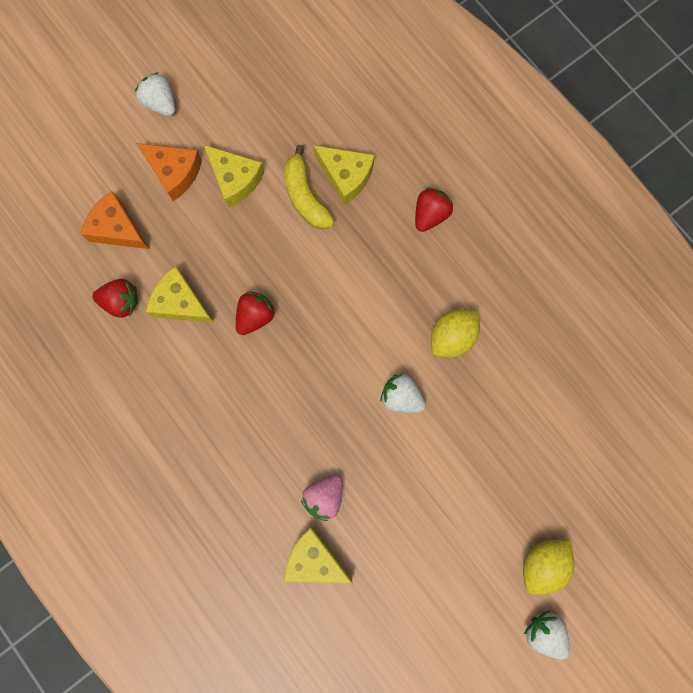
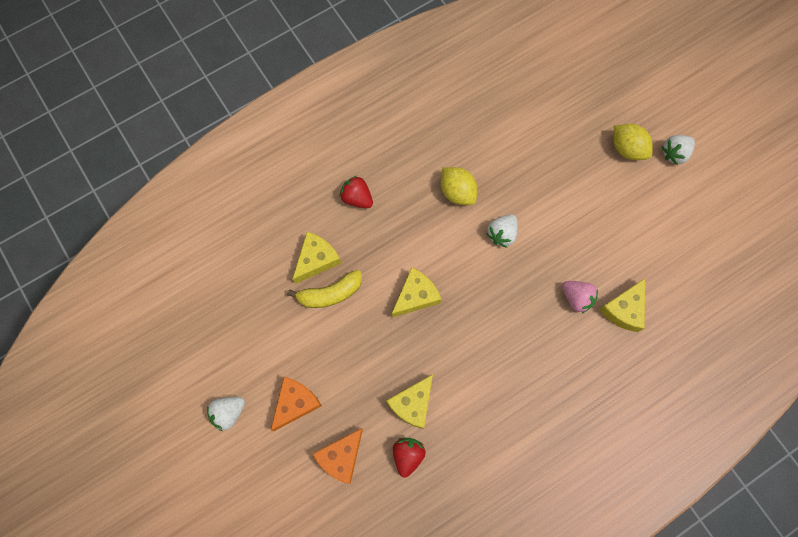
camera: 85 degrees left, 5 degrees down
yellow cheese [204,145,264,208] -> yellow cheese moved to [392,267,441,317]
red strawberry [236,292,276,335] -> none

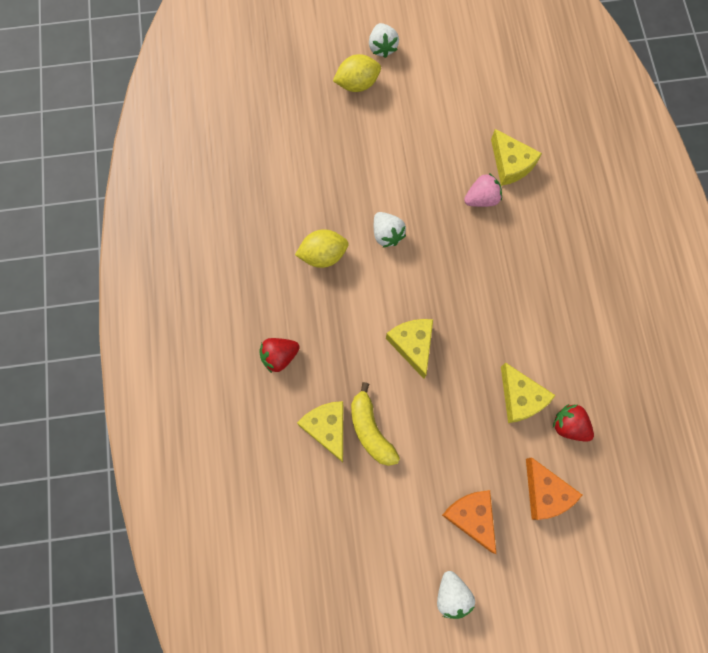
camera: 65 degrees left, 0 degrees up
yellow banana [288,270,362,308] -> yellow banana turned 150 degrees clockwise [351,382,400,466]

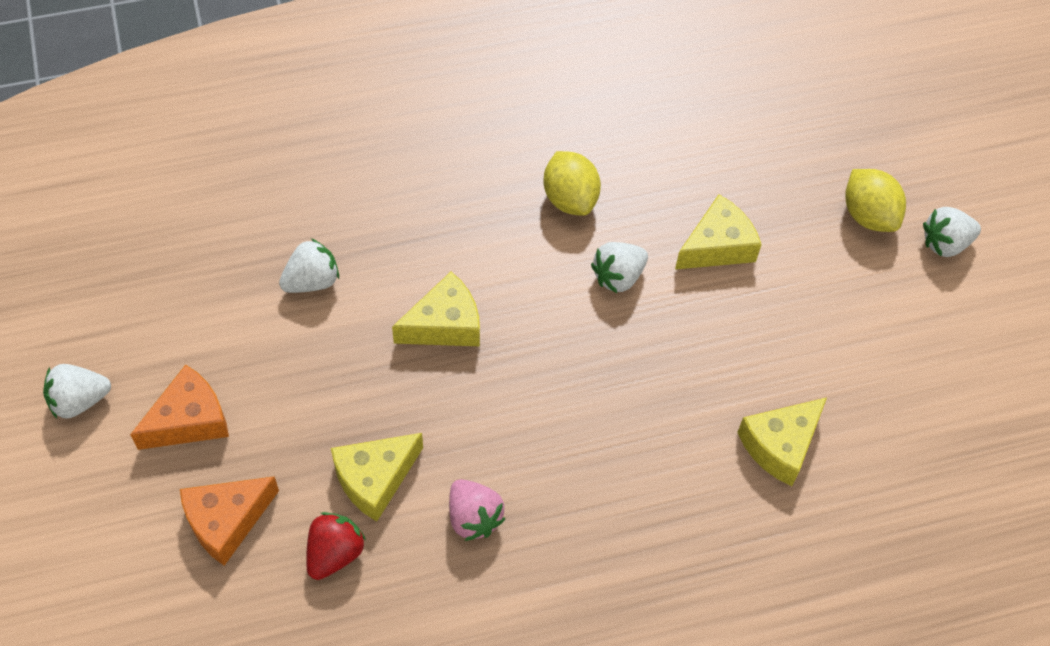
camera: 80 degrees right, 15 degrees down
red strawberry [259,338,300,373] -> none
yellow cheese [297,401,343,462] -> yellow cheese moved to [675,194,762,269]
yellow banana [351,382,400,466] -> white strawberry [279,238,339,293]
pink strawberry [464,173,502,207] -> pink strawberry moved to [449,479,506,541]

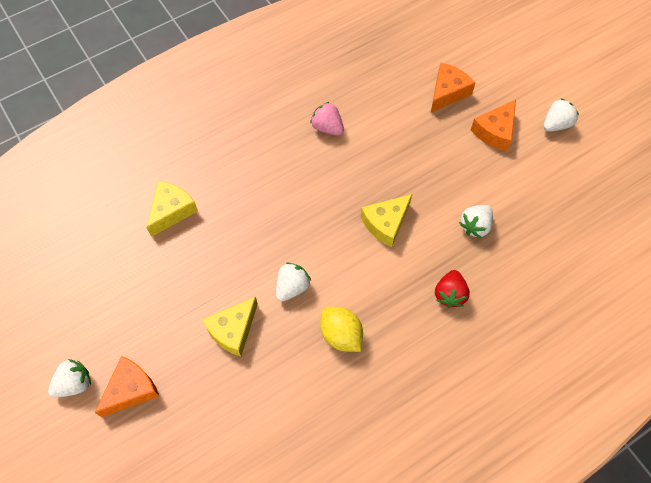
camera: 165 degrees right, 5 degrees up
red strawberry [306,512,366,580] -> red strawberry moved to [435,270,470,308]
yellow cheese [331,433,423,522] -> none
yellow lemon [845,169,906,232] -> orange cheese [95,356,159,417]

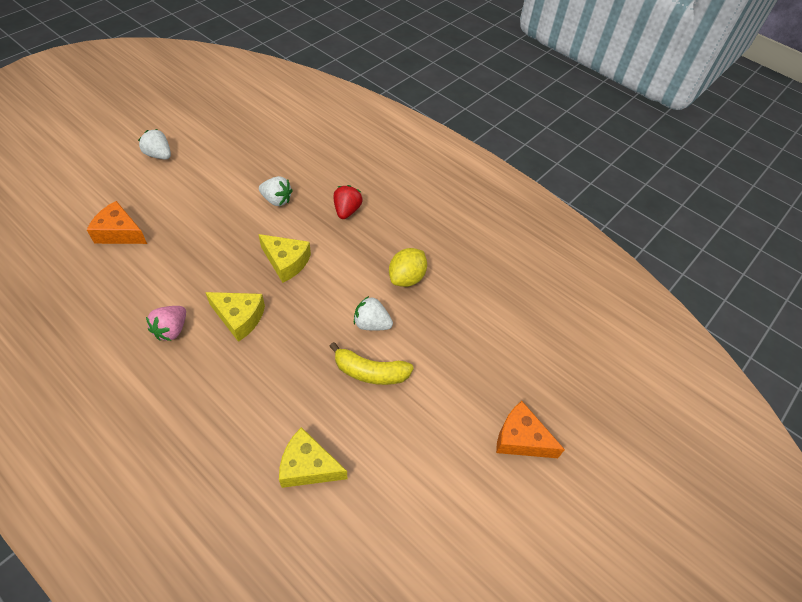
camera: 110 degrees left, 10 degrees down
white strawberry [48,359,91,397] -> none
yellow cheese [202,297,258,357] -> yellow cheese moved to [205,292,265,342]
red strawberry [435,270,470,308] -> red strawberry turned 75 degrees counterclockwise [333,185,363,219]
orange cheese [471,100,516,151] -> none
none -> yellow banana [329,342,414,385]

